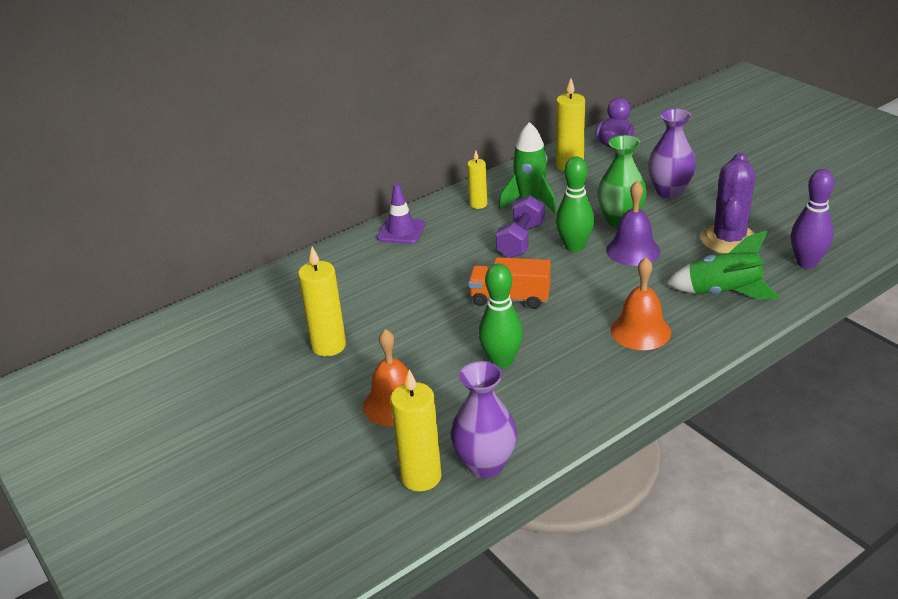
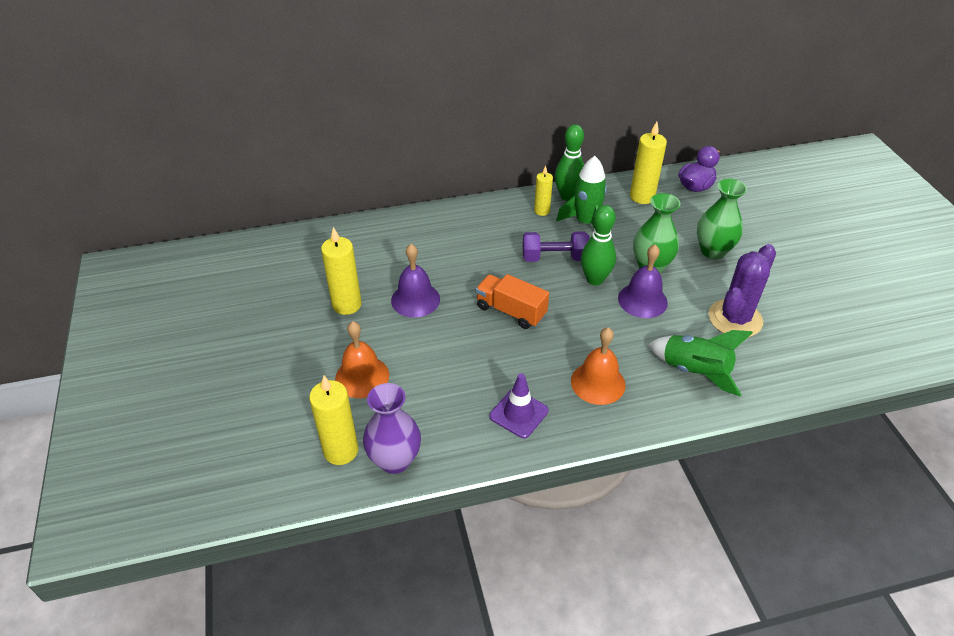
camera: 20 degrees right, 10 degrees up
purple traffic cone [377,184,425,244] -> purple traffic cone moved to [489,373,549,438]
green bowling pin [479,264,523,369] -> green bowling pin moved to [555,124,584,201]
purple dumbbell [496,195,545,258] -> purple dumbbell turned 45 degrees clockwise [523,231,590,262]
purple vase [648,109,696,199] -> green vase [697,179,747,259]
purple bowling pin [791,169,835,269] -> none
none -> purple bell [391,244,440,318]

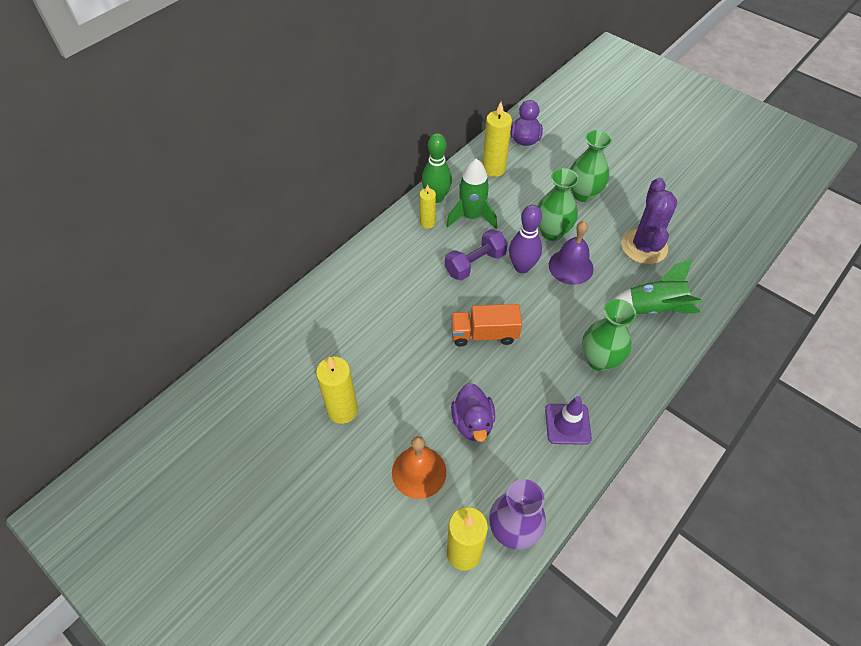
camera: 35 degrees left, 10 degrees up
purple bell [391,244,440,318] -> none
orange bell [571,327,626,405] -> green vase [582,299,636,371]
green bowling pin [581,205,616,285] -> purple bowling pin [509,205,542,273]
none -> purple duck [451,383,495,442]

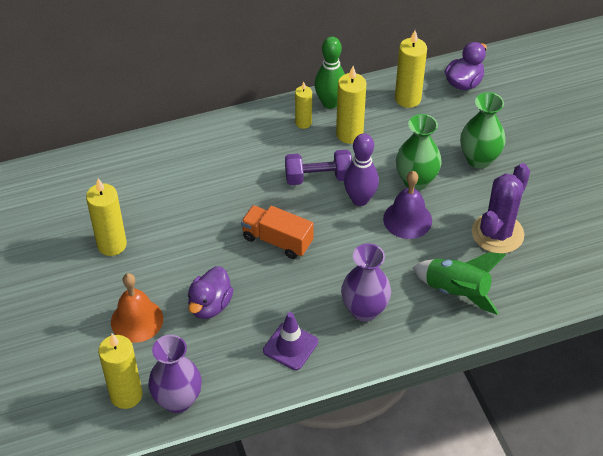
camera: 30 degrees right, 5 degrees down
green rocket [446,159,497,229] -> yellow candle [336,66,366,144]
green vase [582,299,636,371] -> purple vase [341,243,391,322]

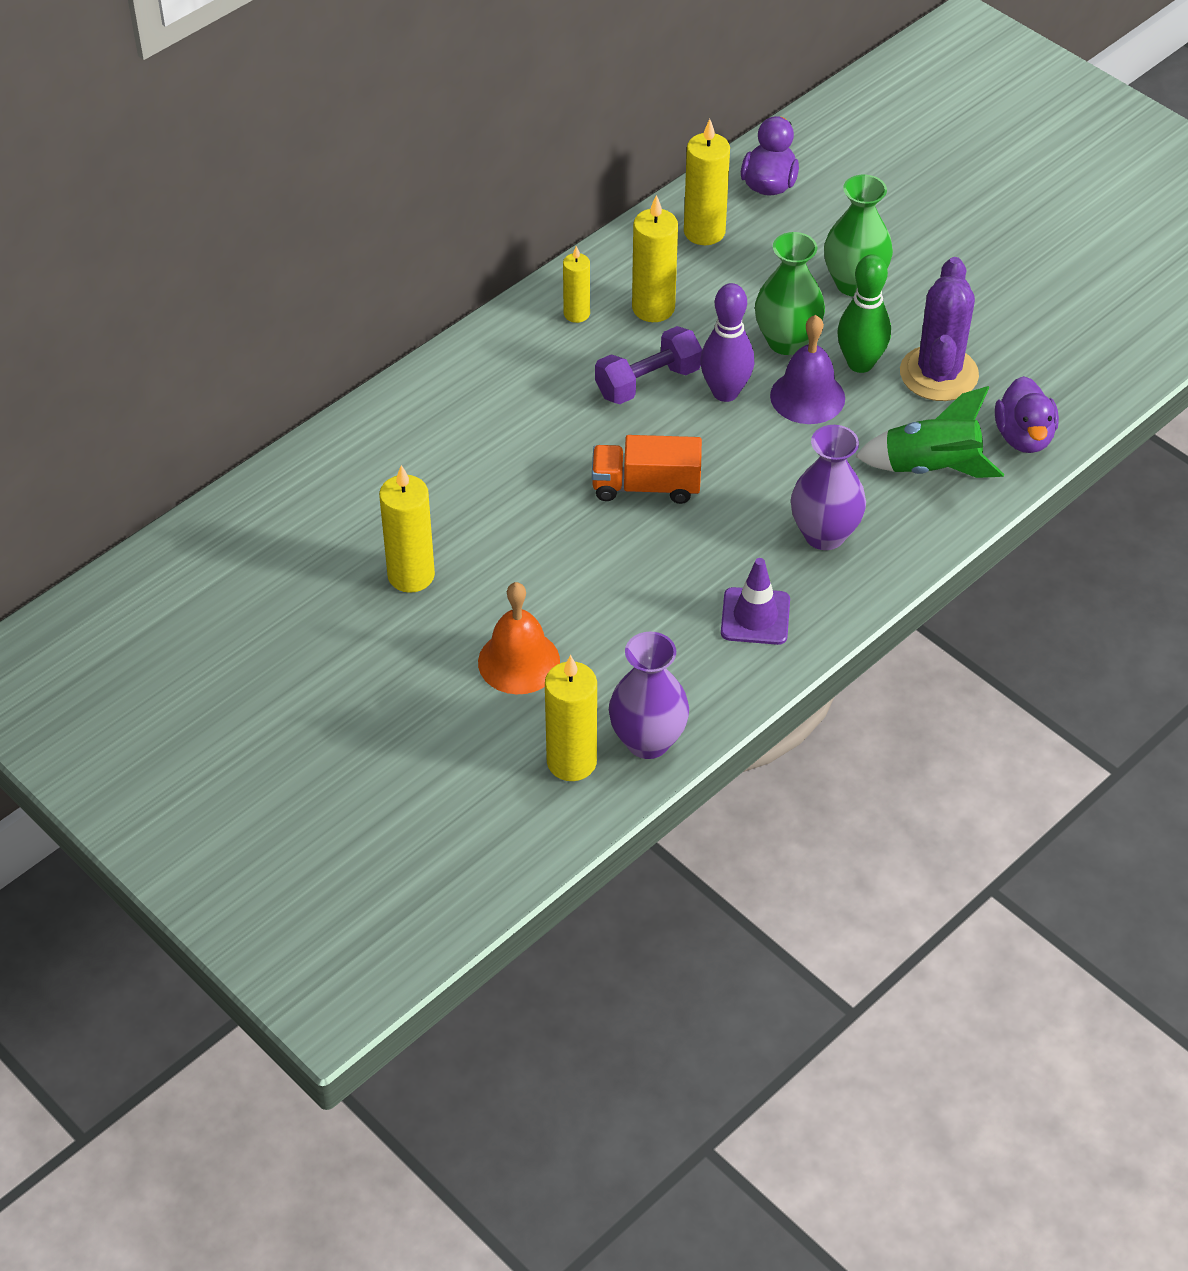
camera: 25 degrees left, 0 degrees up
purple duck [188,266,234,319] -> purple duck moved to [995,376,1059,453]
green bowling pin [314,36,345,109] -> green bowling pin moved to [837,254,891,373]

